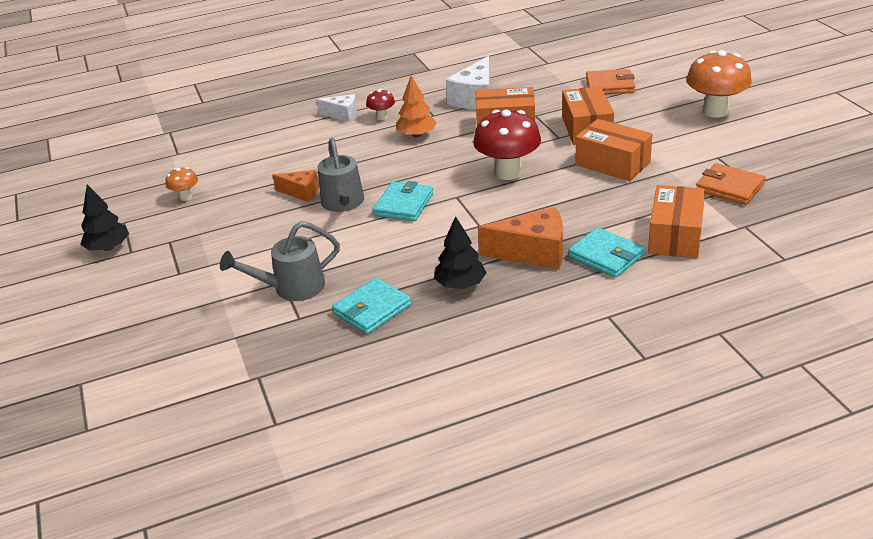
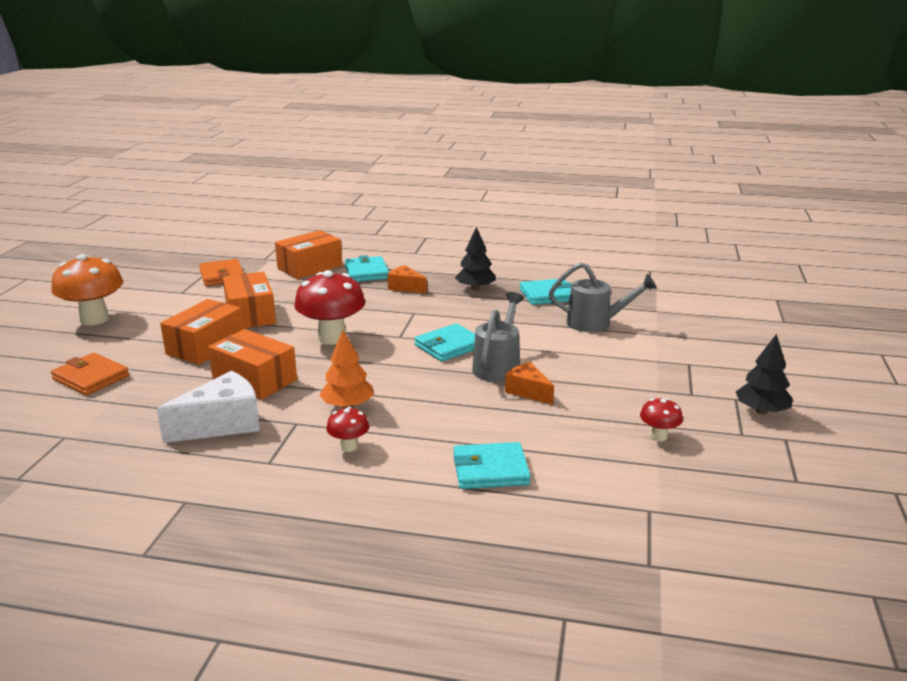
camera: 150 degrees left, 10 degrees down
orange mushroom [165,167,198,201] -> red mushroom [640,398,683,441]
white cheese [316,94,357,122] -> none
orange cheese [478,207,563,270] -> orange cheese [387,265,427,294], size x0.60
none -> turquoise wallet [454,442,531,489]

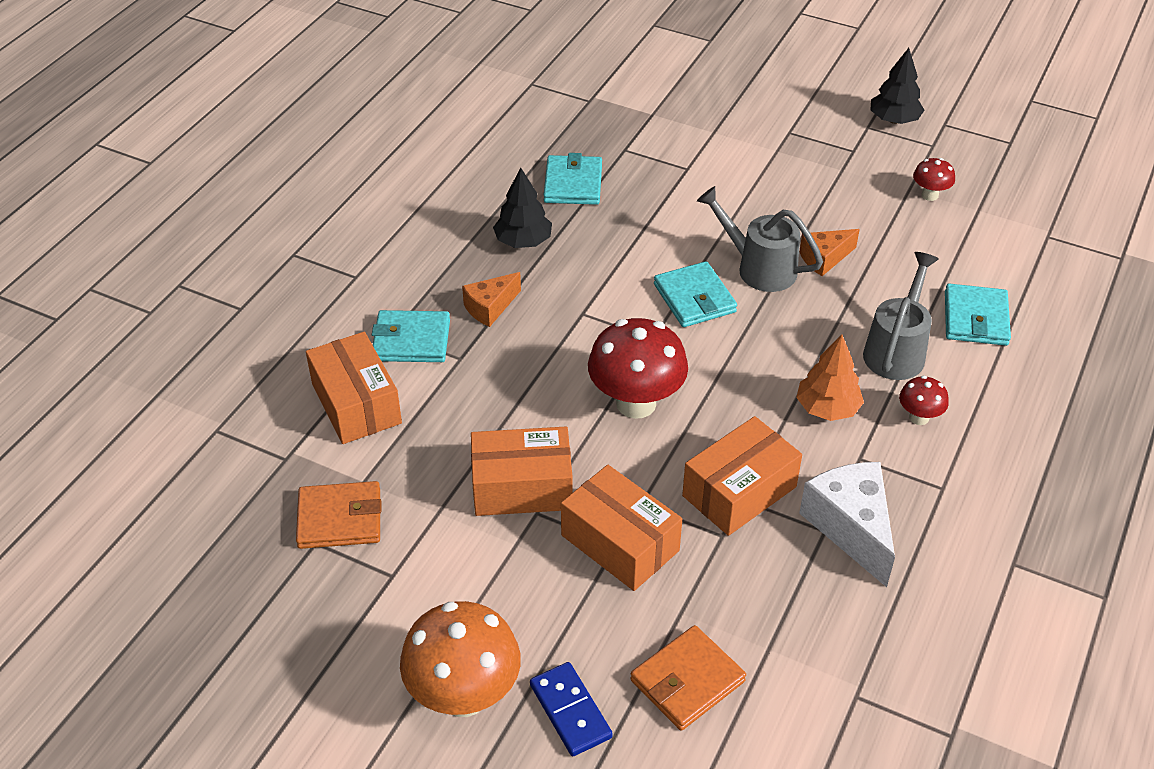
camera: 75 degrees left, 20 degrees up
grey watering can [549,263,657,332] -> grey watering can moved to [863,252,939,380]
none -> blue domino [530,662,613,756]

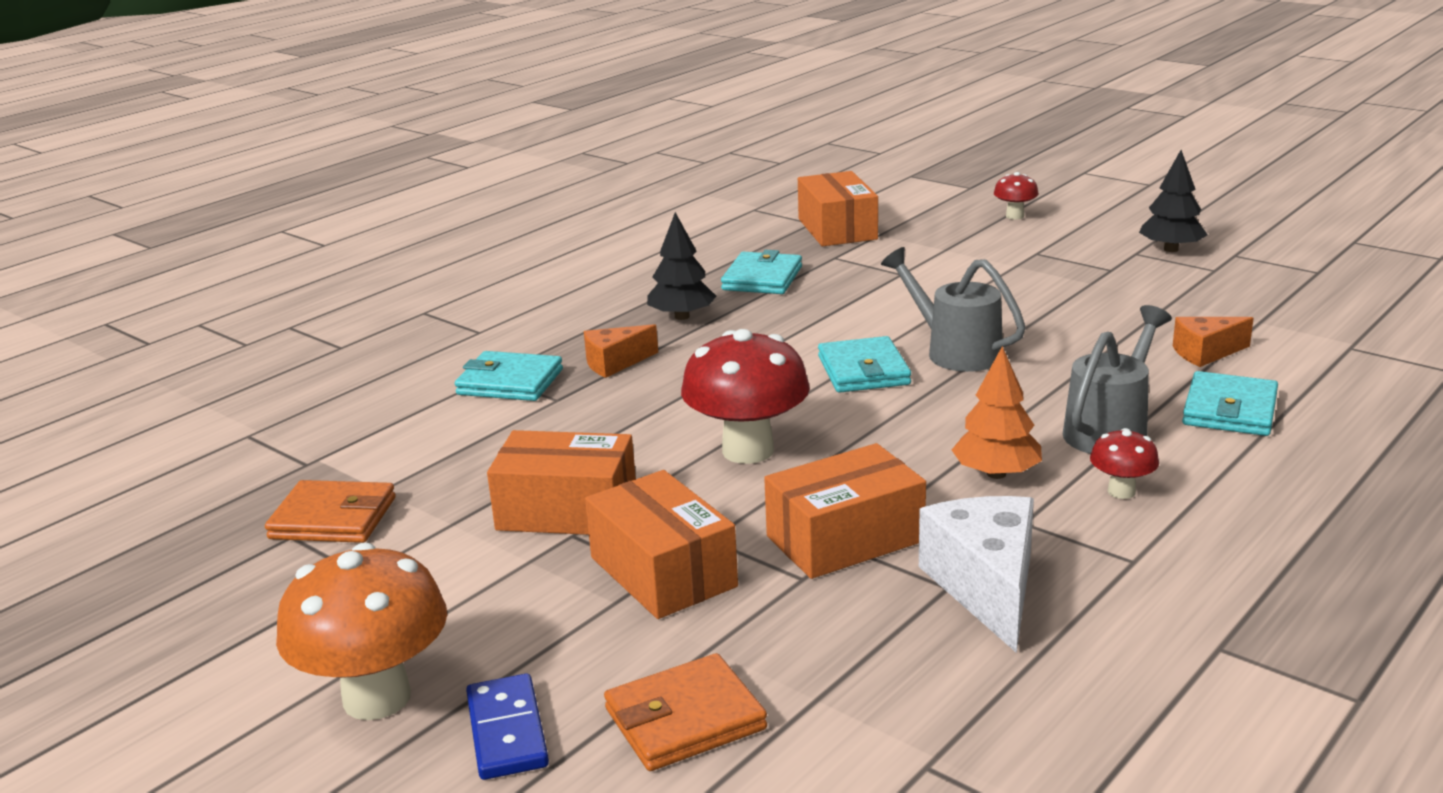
camera: 15 degrees right, 20 degrees down
orange box [306,332,402,444] -> orange box moved to [798,171,878,246]
orange cheese [799,229,860,276] -> orange cheese moved to [1173,317,1254,367]
red mushroom [913,158,955,201] -> red mushroom moved to [994,172,1039,220]

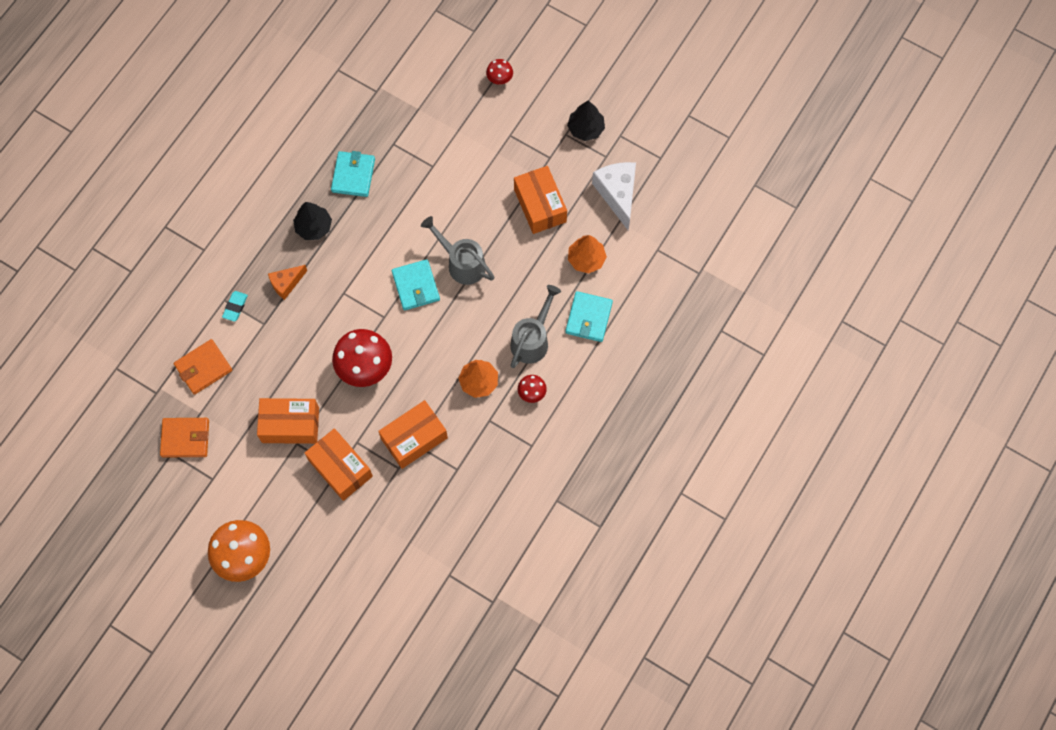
camera: 10 degrees left, 45 degrees up
turquoise wallet [455,351,563,401] -> turquoise eraser [222,291,248,322]
blue domino [466,674,549,780] -> none
orange wallet [604,653,767,771] -> orange wallet moved to [174,339,232,395]
orange box [798,171,878,246] -> orange box moved to [514,166,567,234]
white cheese [919,496,1034,653] -> white cheese moved to [592,162,636,230]
orange cheese [1173,317,1254,367] -> orange tree [568,235,607,273]

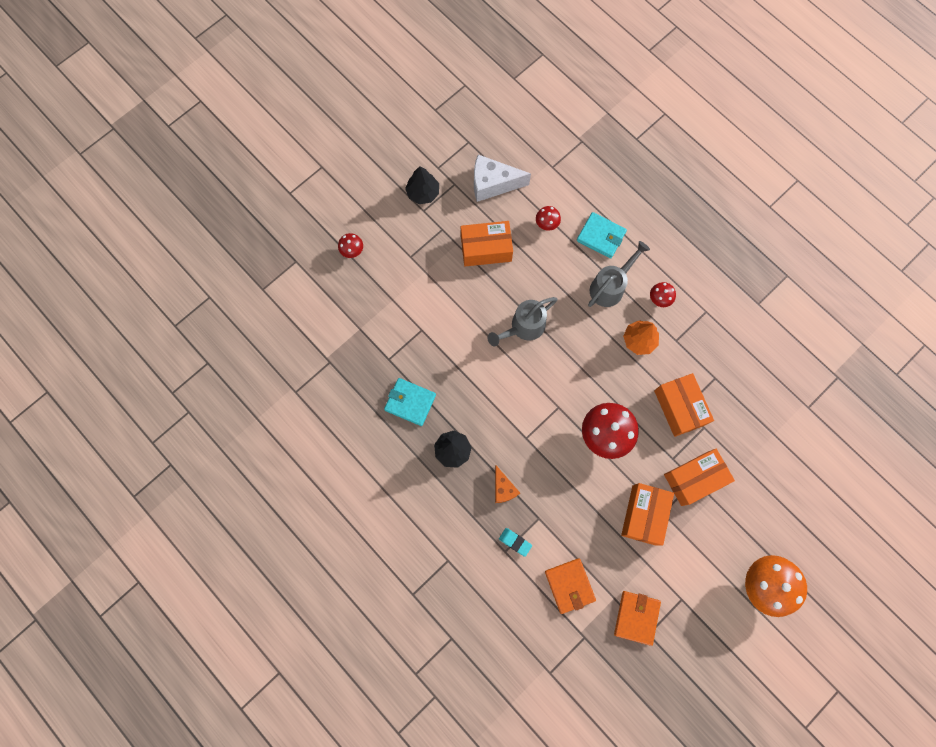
camera: 75 degrees left, 5 degrees up
turquoise wallet [392,259,440,311] -> none
grey watering can [510,285,561,368] -> grey watering can turned 90 degrees clockwise [588,241,650,307]
orange tree [568,235,607,273] -> red mushroom [536,206,561,231]

